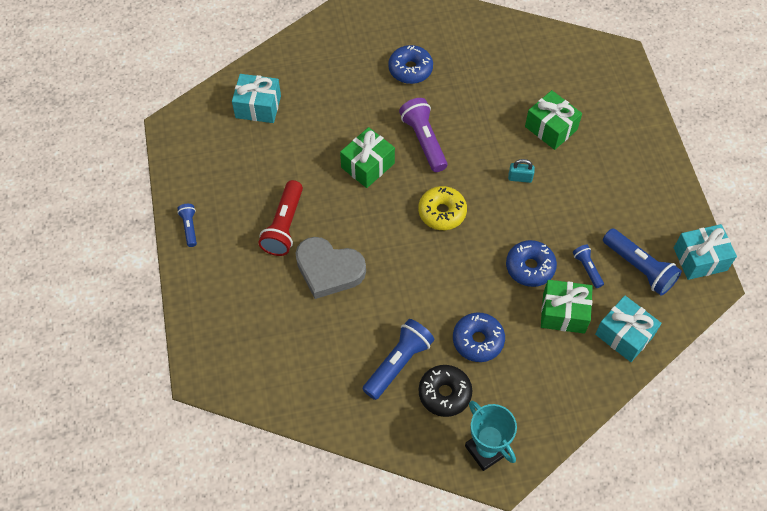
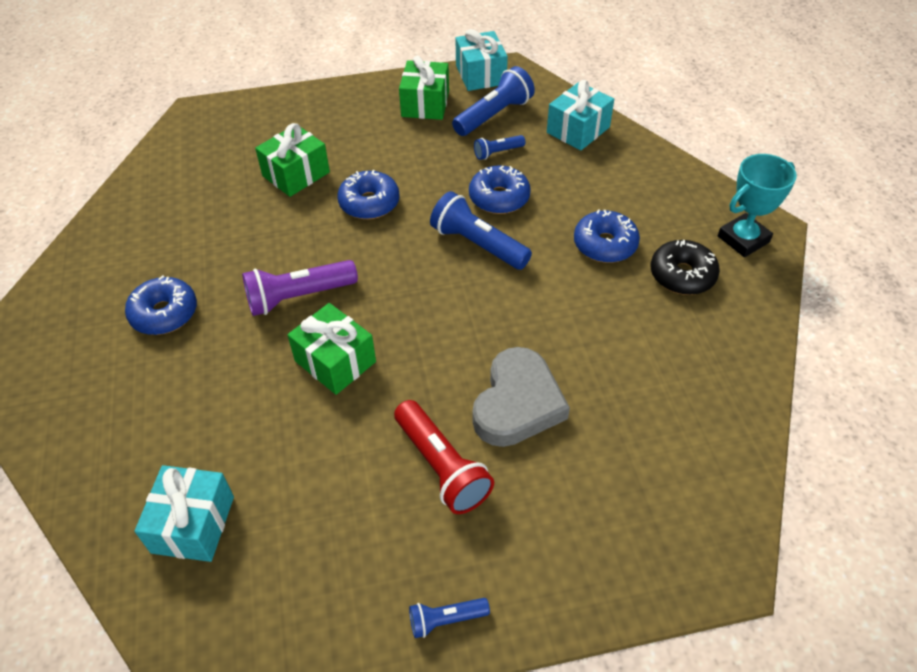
camera: 90 degrees left, 10 degrees down
red flashlight [258,180,303,256] -> red flashlight turned 45 degrees clockwise [394,400,494,514]
blue flashlight [362,319,434,400] -> blue flashlight moved to [430,191,532,270]
yellow donut [418,186,467,230] -> none
turquoise padlock [508,159,535,183] -> blue donut [337,170,400,219]
green gift [541,280,593,334] -> green gift moved to [399,56,449,120]

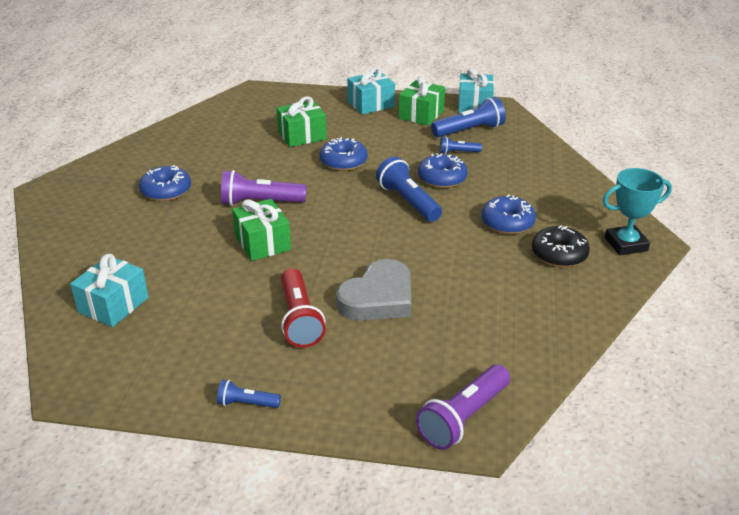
camera: 20 degrees right, 15 degrees down
turquoise gift [547,80,614,151] -> turquoise gift moved to [347,67,395,115]
none -> purple flashlight [416,364,510,450]

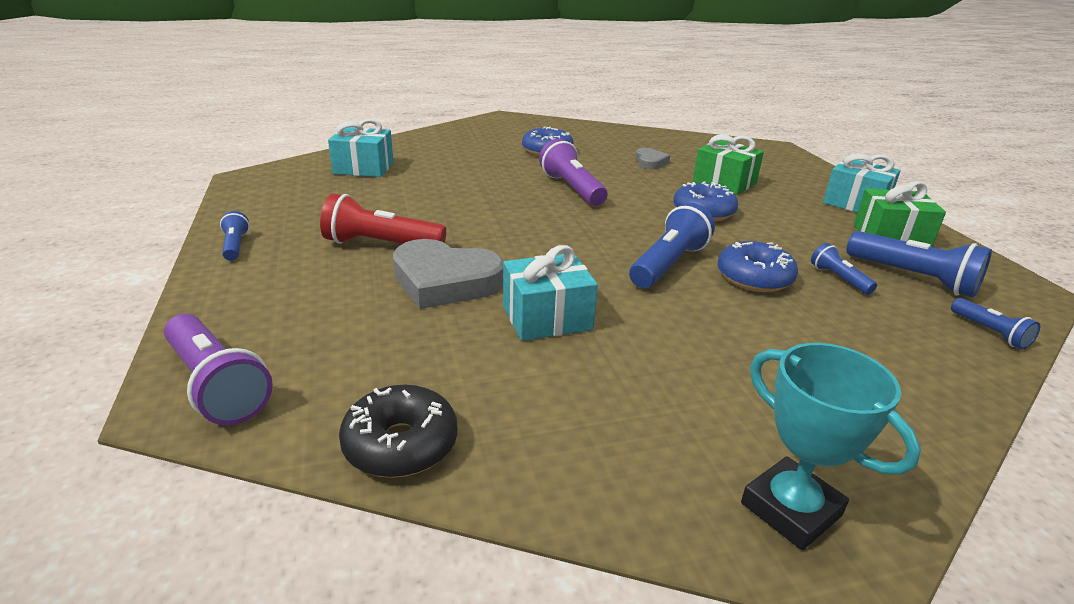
camera: 65 degrees right, 5 degrees down
green gift [232,199,291,261] -> none
red flashlight [281,268,326,348] -> red flashlight turned 45 degrees clockwise [320,194,446,244]
purple flashlight [416,364,510,450] -> purple flashlight turned 150 degrees counterclockwise [164,314,273,425]
turquoise gift [458,68,494,113] -> turquoise gift moved to [503,245,598,341]
blue donut [481,195,536,234] -> none
black donut [532,226,590,267] -> black donut moved to [339,385,458,478]
none -> grey heart [635,148,670,169]
none -> blue flashlight [951,298,1040,350]

